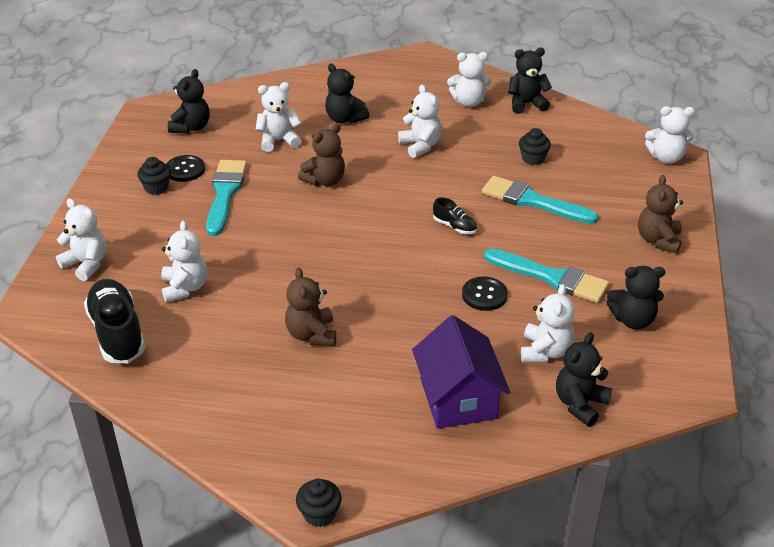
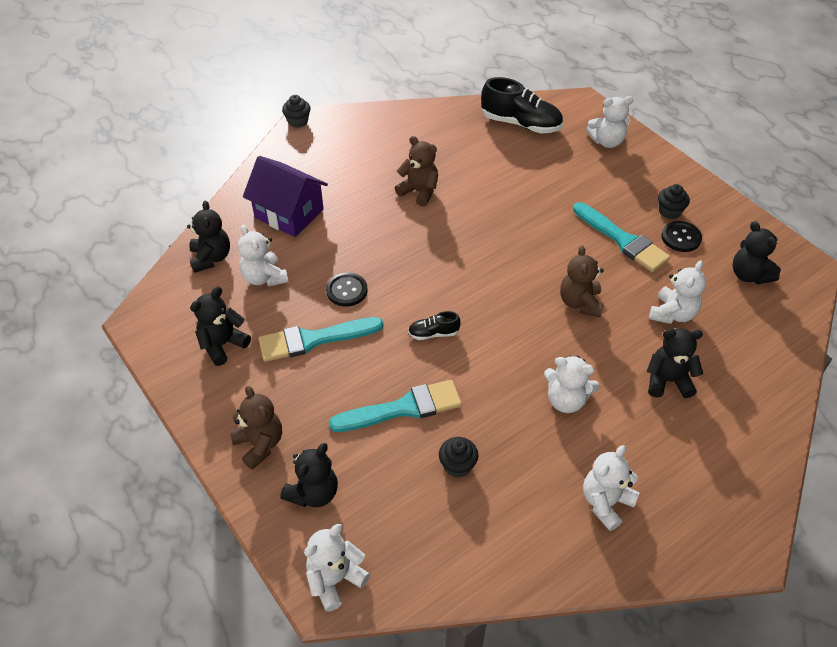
camera: 135 degrees right, 10 degrees up
white teddy bear [161,221,207,303] -> none
black teddy bear [508,48,552,114] -> black teddy bear moved to [280,443,338,507]

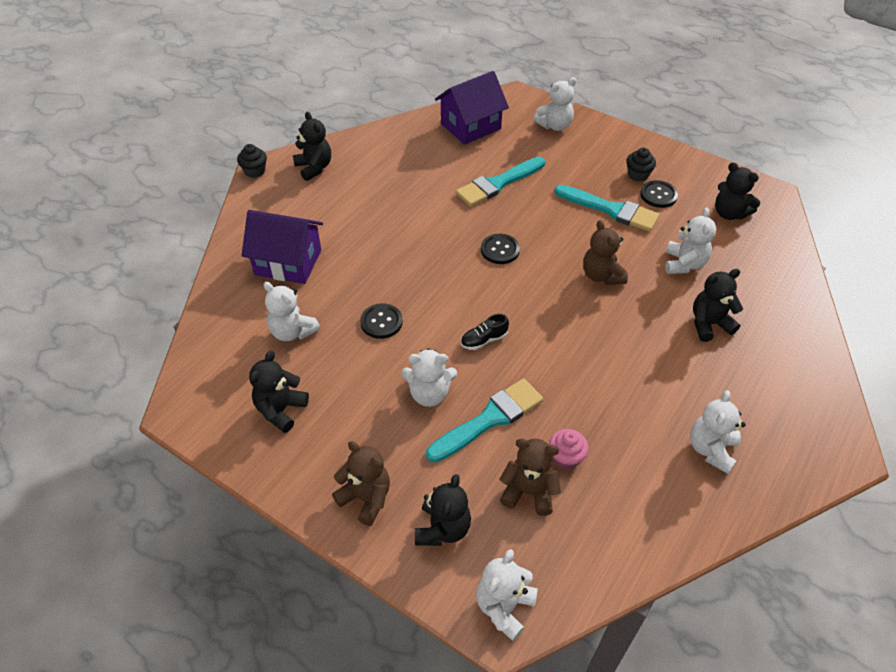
camera: 20 degrees left, 0 degrees up
black teddy bear [187,200,230,273] -> black teddy bear moved to [293,112,331,181]
turquoise brush [259,317,384,362] -> turquoise brush moved to [456,157,545,207]
brown teddy bear [395,136,438,207] -> brown teddy bear moved to [499,439,561,516]
black cupcake [439,437,478,478] -> pink cupcake [549,429,589,470]
black shoe [481,77,563,133] -> purple house [435,71,509,145]
white teddy bear [544,355,600,413] -> white teddy bear moved to [401,348,457,407]
none -> black button [481,234,520,264]

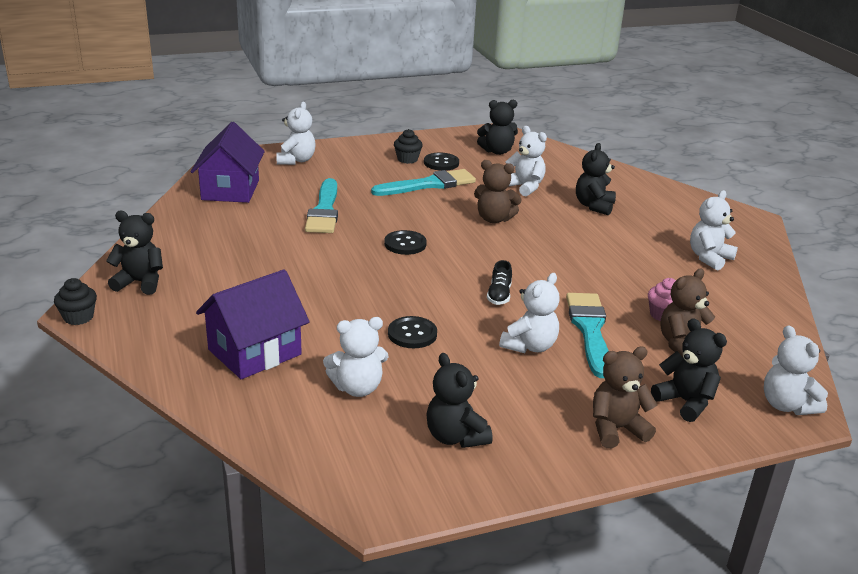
camera: 55 degrees left, 20 degrees down
white teddy bear [690,390,746,474] -> white teddy bear turned 75 degrees clockwise [690,190,738,271]

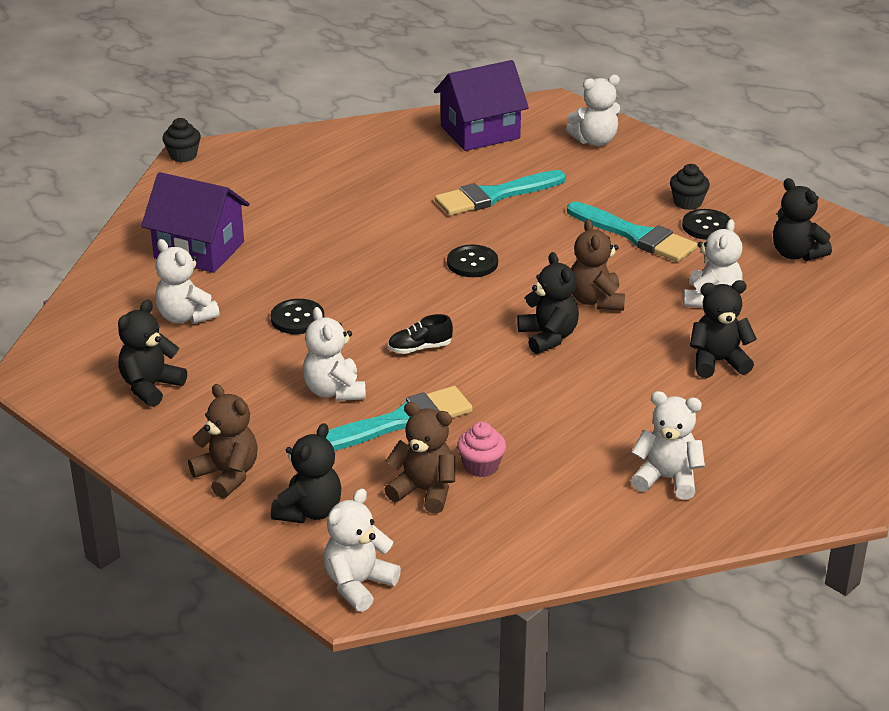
camera: 65 degrees right, 5 degrees up
black teddy bear [106,211,163,295] -> black teddy bear moved to [517,252,579,354]
white teddy bear [499,273,560,353] -> white teddy bear turned 60 degrees clockwise [303,307,366,401]

